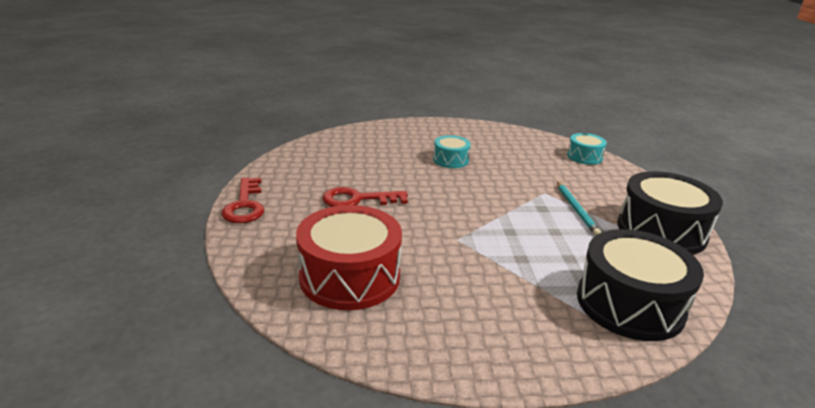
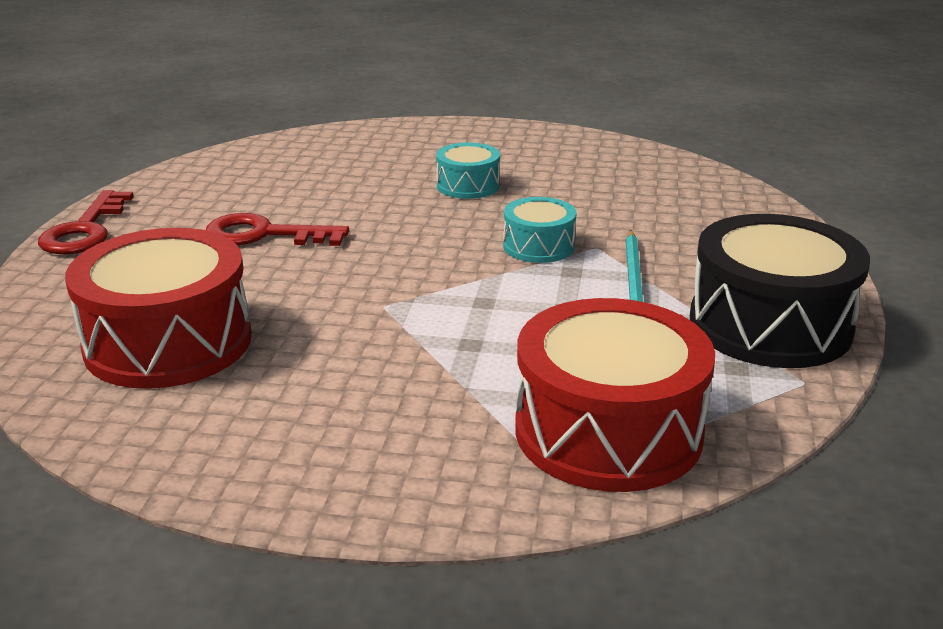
camera: 15 degrees right, 0 degrees up
turquoise drum [567,133,607,165] -> turquoise drum moved to [503,197,576,263]
black drum [577,229,704,341] -> red drum [515,298,715,492]

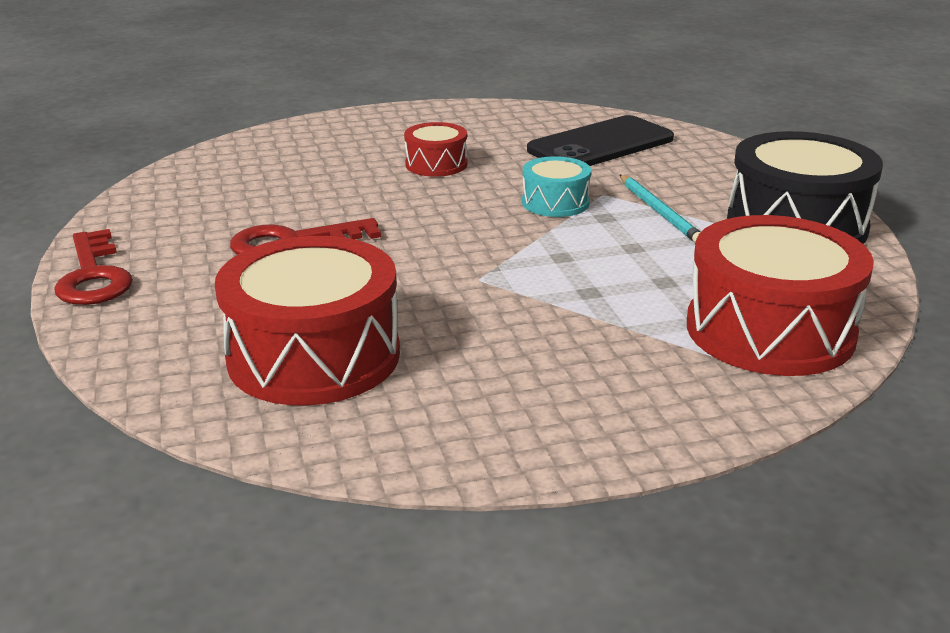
camera: 25 degrees left, 0 degrees up
turquoise drum [436,142,500,199] -> red drum [404,122,467,177]
none -> black phone [527,115,674,166]

